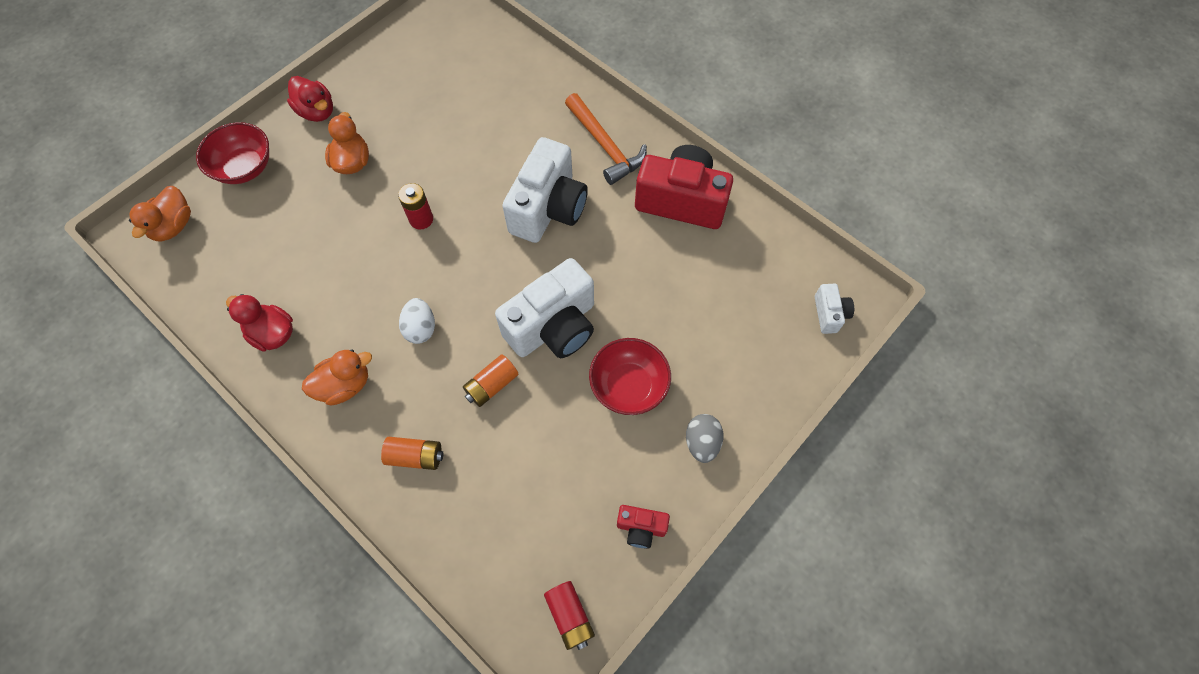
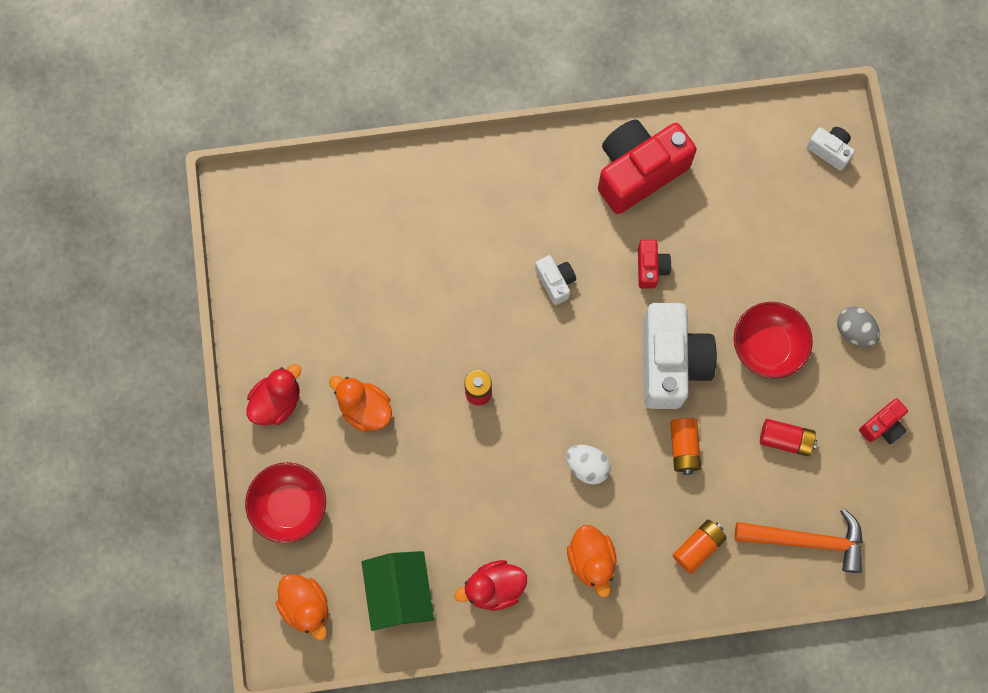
camera: 50 degrees left, 10 degrees up
red duck [287,76,333,122] -> red duck turned 45 degrees counterclockwise [246,364,301,425]
orange duck [302,349,372,406] -> orange duck turned 150 degrees clockwise [567,525,617,598]
white camera [502,137,588,243] -> white camera [535,255,576,305], size x0.47
red battery [544,581,595,650] -> red battery moved to [760,419,818,456]
orange hammer [565,93,647,185] -> orange hammer moved to [734,508,863,573]
none -> green house [362,551,434,631]
none -> red camera [638,240,671,289]

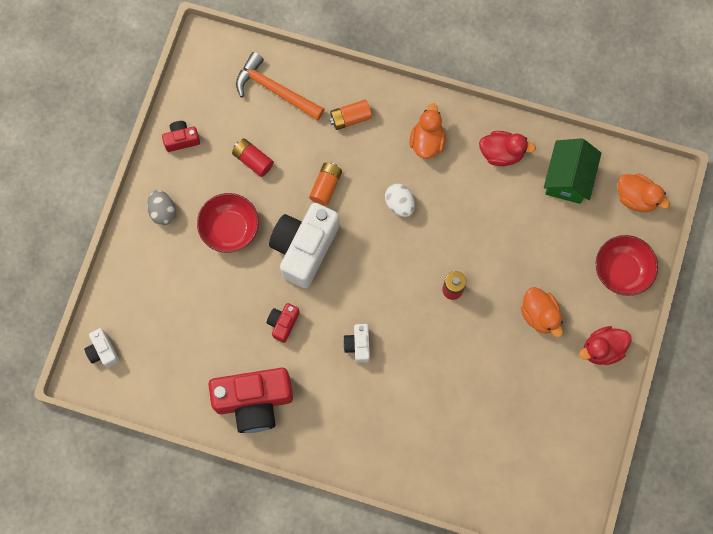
camera: 155 degrees left, 0 degrees up
orange duck [276,574,328,640] -> orange duck turned 135 degrees clockwise [618,174,670,212]

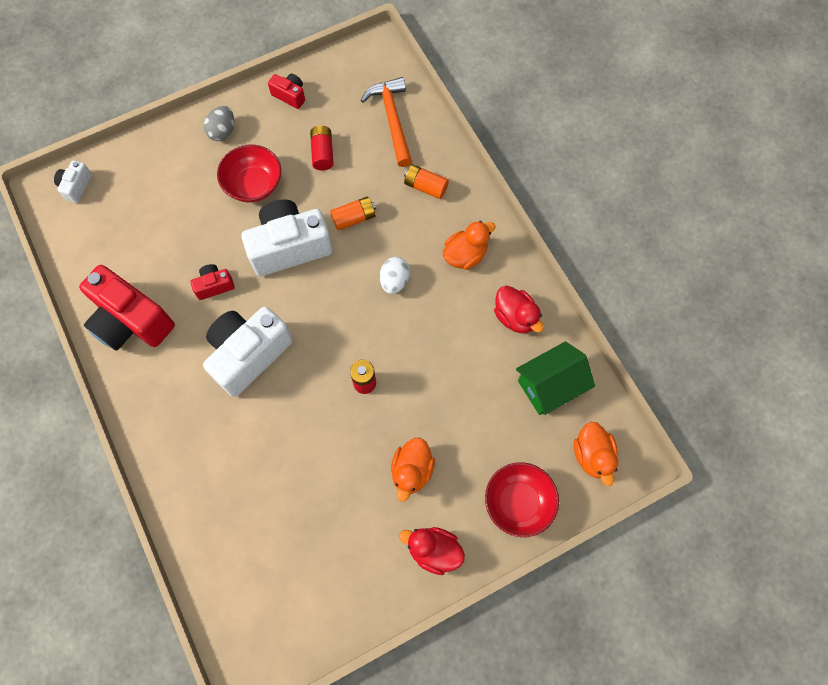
camera: 45 degrees right, 5 degrees down
white camera [343,324,370,363] -> white camera [203,306,293,397], size x2.15

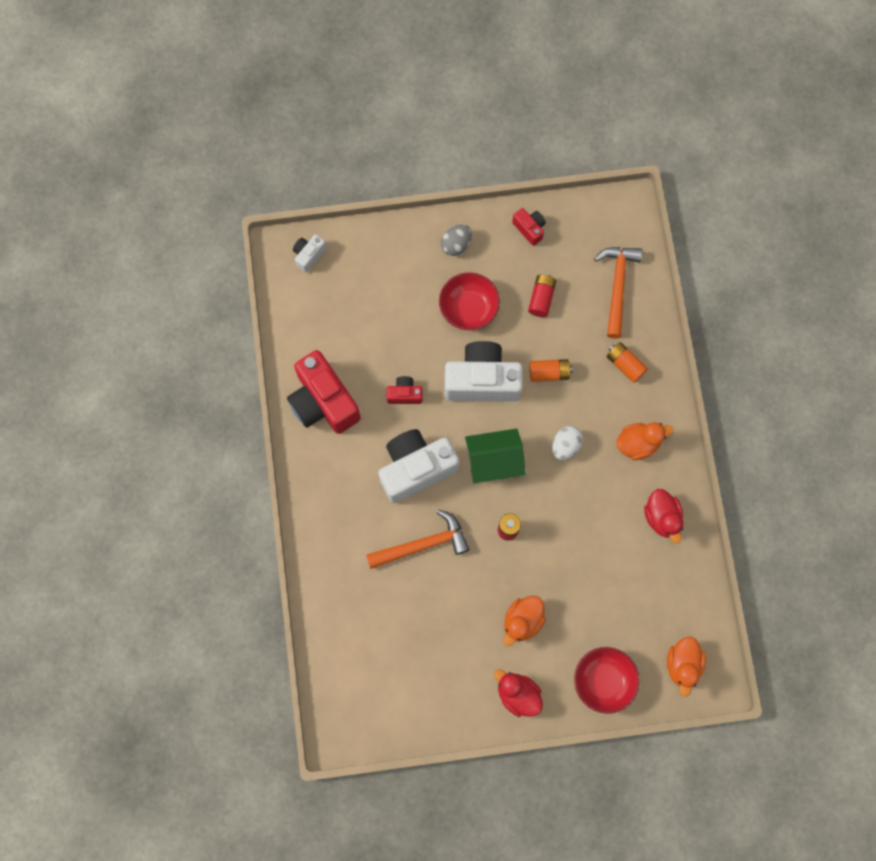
camera: 20 degrees right, 5 degrees up
green house [516,341,595,415] -> green house moved to [465,429,526,483]
none -> orange hammer [366,509,469,569]

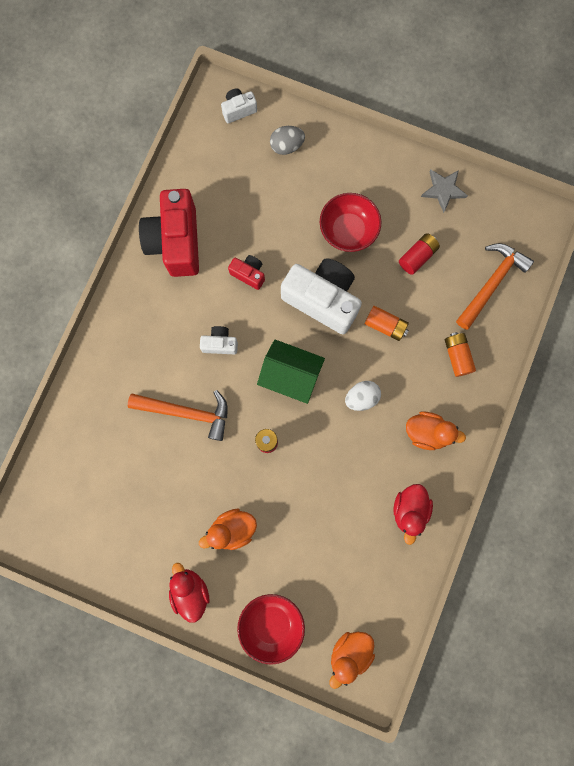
camera: 30 degrees right, 5 degrees up
white camera [378,429,459,503] -> white camera [200,326,238,354], size x0.47
grey egg [441,224,472,256] -> grey egg moved to [270,126,305,155]
red camera [512,208,546,246] -> grey star [421,170,468,213]

